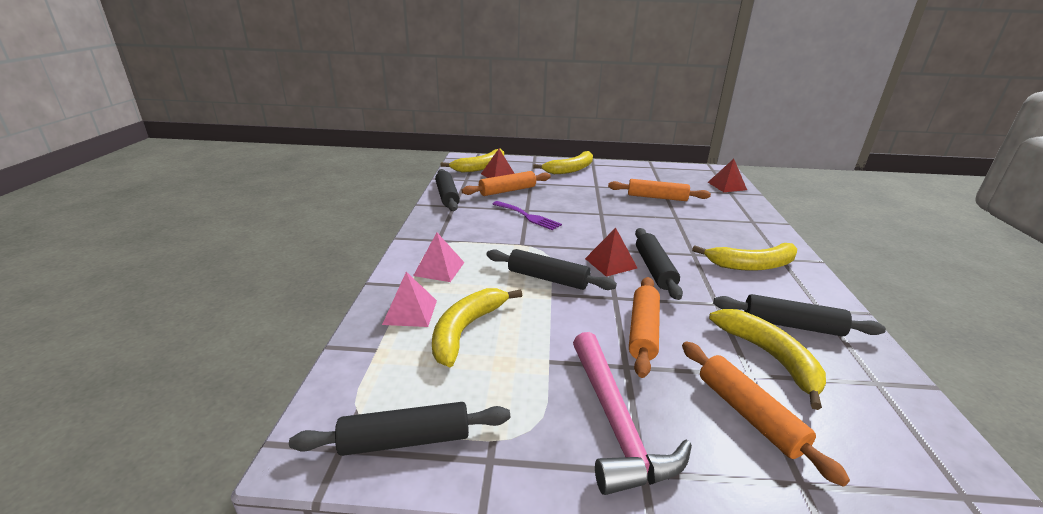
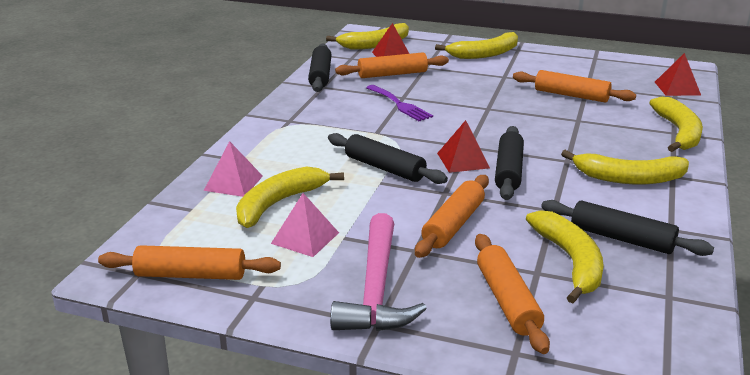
camera: 15 degrees right, 0 degrees up
black rolling pin [289,402,510,456] -> orange rolling pin [98,245,281,280]
pink pyramid [413,233,465,282] -> pink pyramid moved to [271,193,339,257]
none -> yellow banana [649,97,703,152]

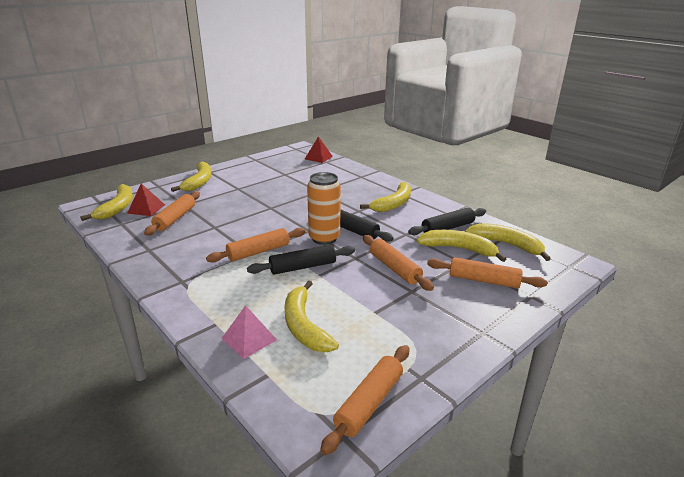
camera: 60 degrees left, 0 degrees up
pink pyramid [271,193,339,257] -> none
black rolling pin [308,44,332,92] -> none
pink hammer [330,213,427,331] -> none
purple fork [366,85,433,121] -> none
red pyramid [437,120,490,173] -> orange can [307,172,341,245]
orange rolling pin [513,70,636,103] -> orange rolling pin moved to [206,228,305,263]
yellow banana [649,97,703,152] -> yellow banana moved to [465,223,551,261]

